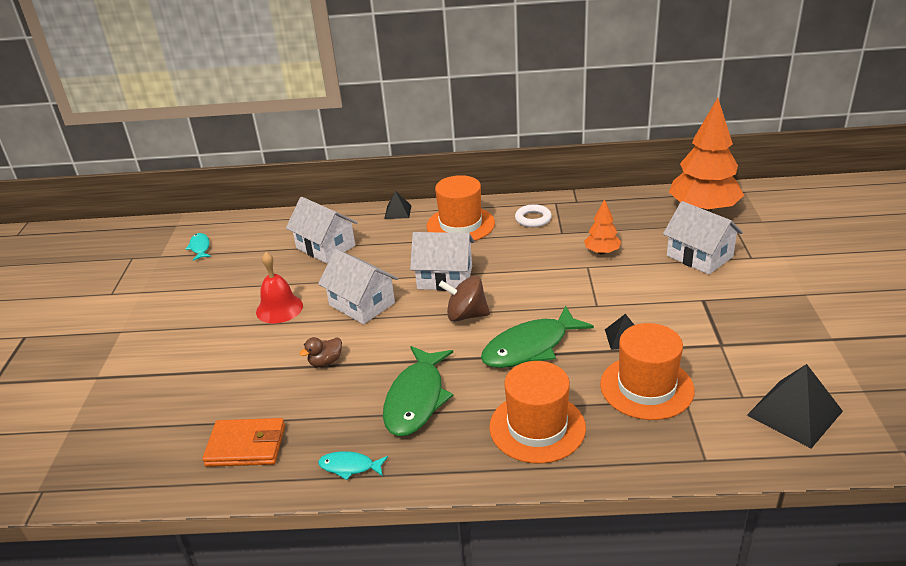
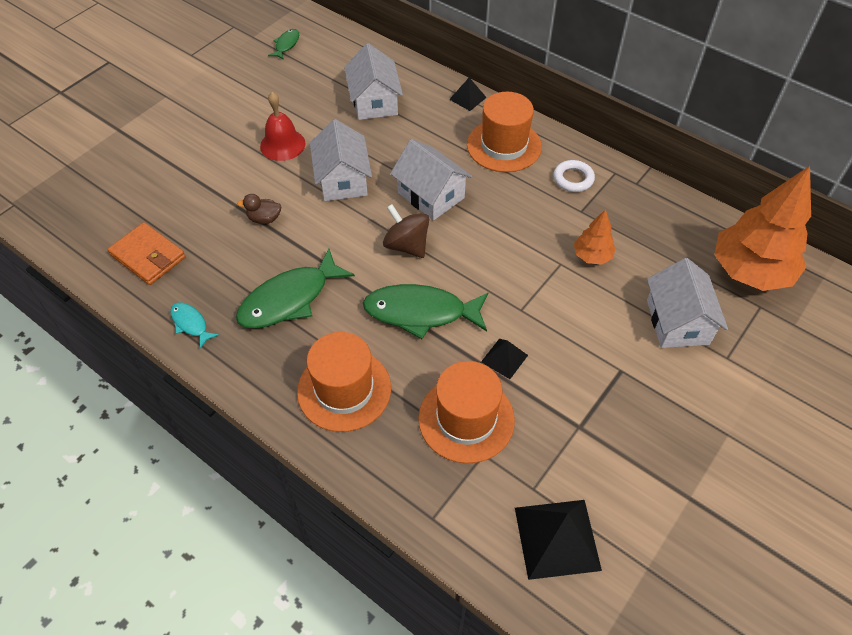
camera: 35 degrees right, 20 degrees up
turquoise fish [186,233,211,261] -> green fish [268,29,299,60]

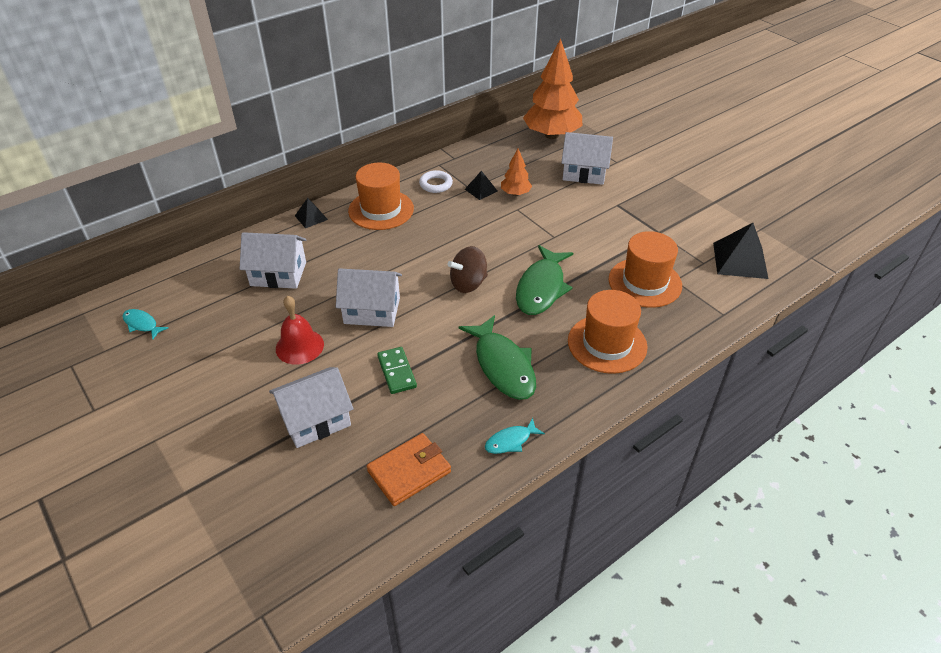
camera: 75 degrees left, 10 degrees down
brown duck [237,194,281,224] -> green domino [377,347,417,394]
green fish [268,29,299,60] -> turquoise fish [122,309,168,339]
white house [390,139,472,221] -> white house moved to [269,367,353,448]
black pyramid [481,339,528,379] -> black pyramid moved to [465,171,498,200]

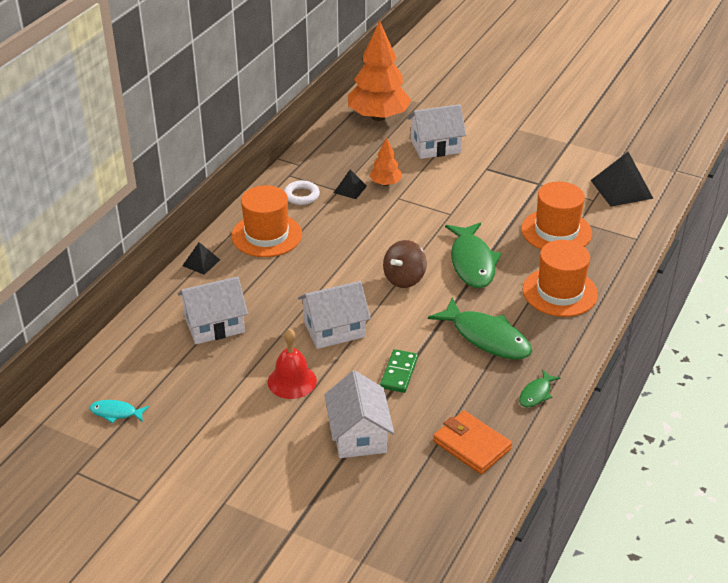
camera: 25 degrees left, 5 degrees down
white house [269,367,353,448] -> white house turned 45 degrees counterclockwise [324,371,394,458]
orange wallet [366,433,451,506] -> orange wallet turned 75 degrees counterclockwise [433,411,512,474]
green domino [377,347,417,394] -> green domino turned 60 degrees clockwise [380,349,418,393]
turquoise fish [485,418,545,454] -> green fish [519,369,561,408]

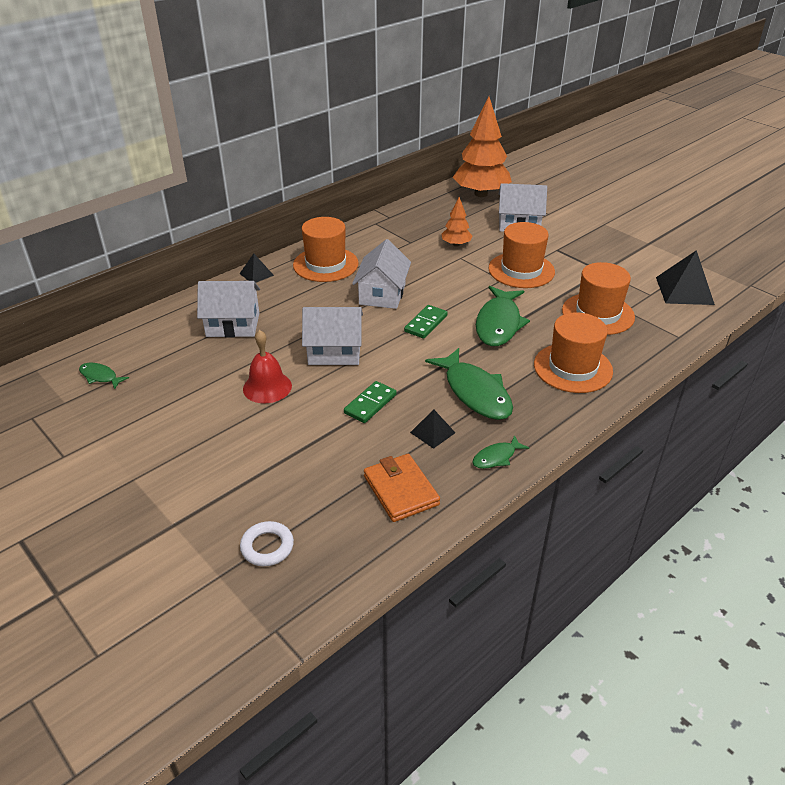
camera: 20 degrees right, 0 degrees up
turquoise fish [89,400,149,423] -> green fish [79,363,129,389]
white ring [284,180,320,205] -> white ring moved to [240,521,294,566]
white house [324,371,394,458] -> white house moved to [352,239,411,309]
black pyramid [334,169,367,199] -> black pyramid moved to [410,410,455,449]
brown spinning top [383,240,427,288] -> green domino [404,305,448,339]
none -> orange hat [489,222,555,288]

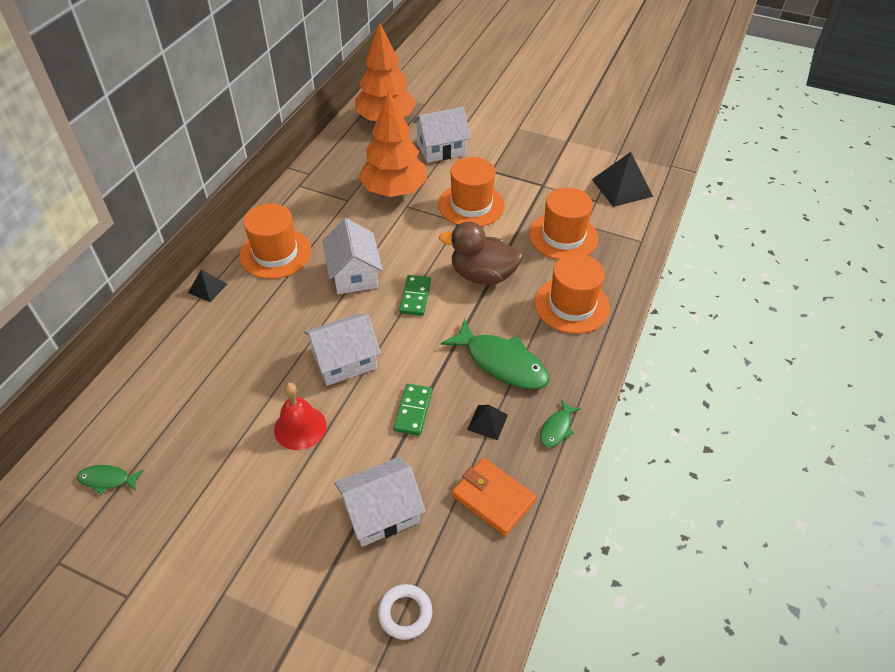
camera: 25 degrees left, 10 degrees up
white house [197,281,260,338] -> white house moved to [334,457,425,547]
orange tree [441,197,472,247] -> orange tree [359,90,427,197], size x2.08
green fish [476,286,530,346] -> brown duck [439,221,523,285]

